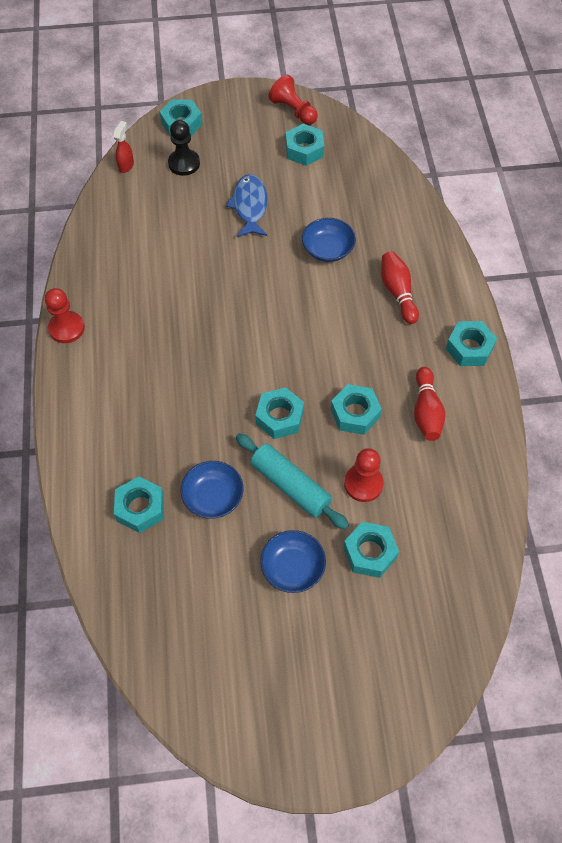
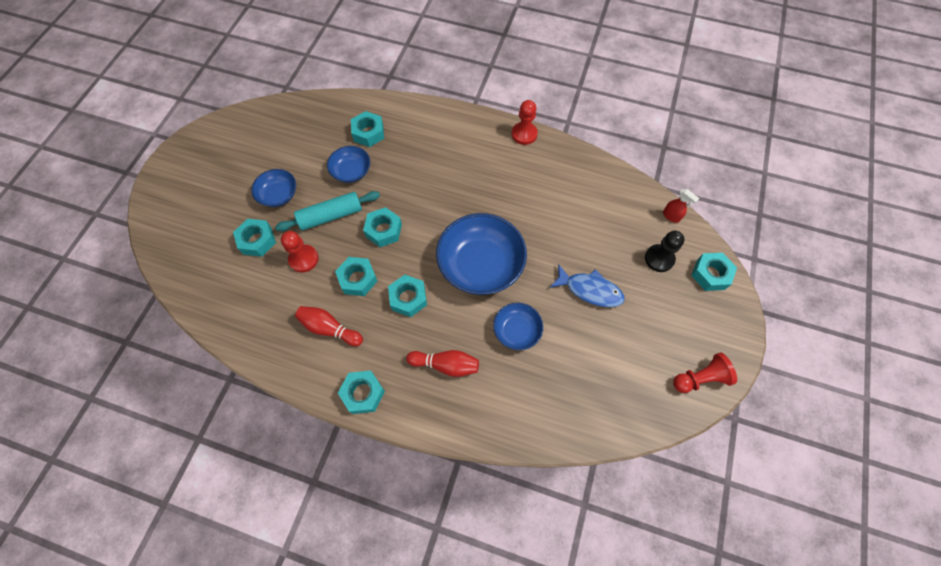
camera: 115 degrees right, 5 degrees up
turquoise nut [286,124,324,166] -> turquoise nut moved to [388,275,427,317]
none -> blue bowl [436,213,527,295]

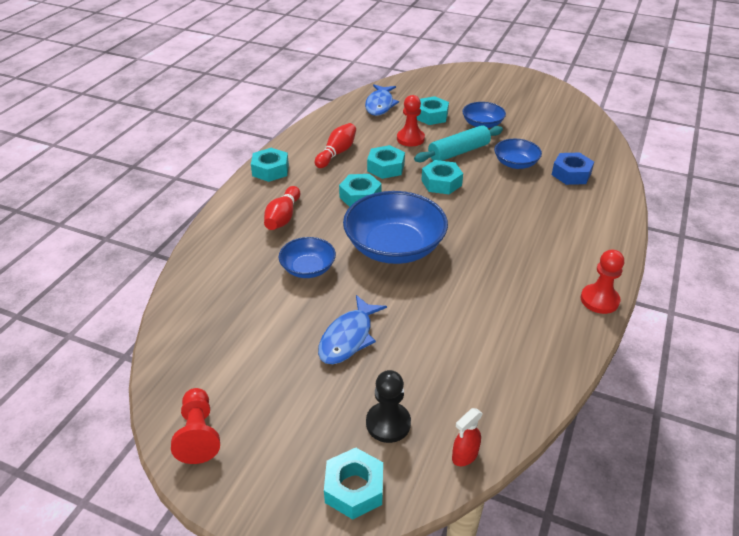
camera: 95 degrees right, 25 degrees down
turquoise rolling pin [275,191,380,231] -> turquoise rolling pin turned 75 degrees clockwise [414,125,503,162]
turquoise nut [351,111,384,147] -> blue nut [552,153,594,185]
none -> blue fish [365,84,399,116]

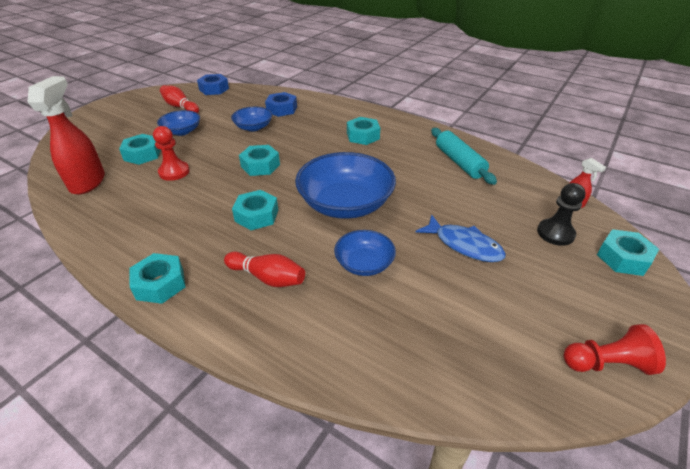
camera: 80 degrees left, 0 degrees up
red bowling pin [315,123,356,168] -> red bowling pin moved to [160,85,199,113]
blue fish [365,84,399,116] -> red spray bottle [28,76,105,195]
turquoise nut [367,145,405,179] -> turquoise nut moved to [347,117,380,145]
turquoise rolling pin [414,125,503,162] -> turquoise rolling pin moved to [431,128,497,185]
red pawn [581,249,624,314] -> none
none -> blue nut [197,74,229,95]

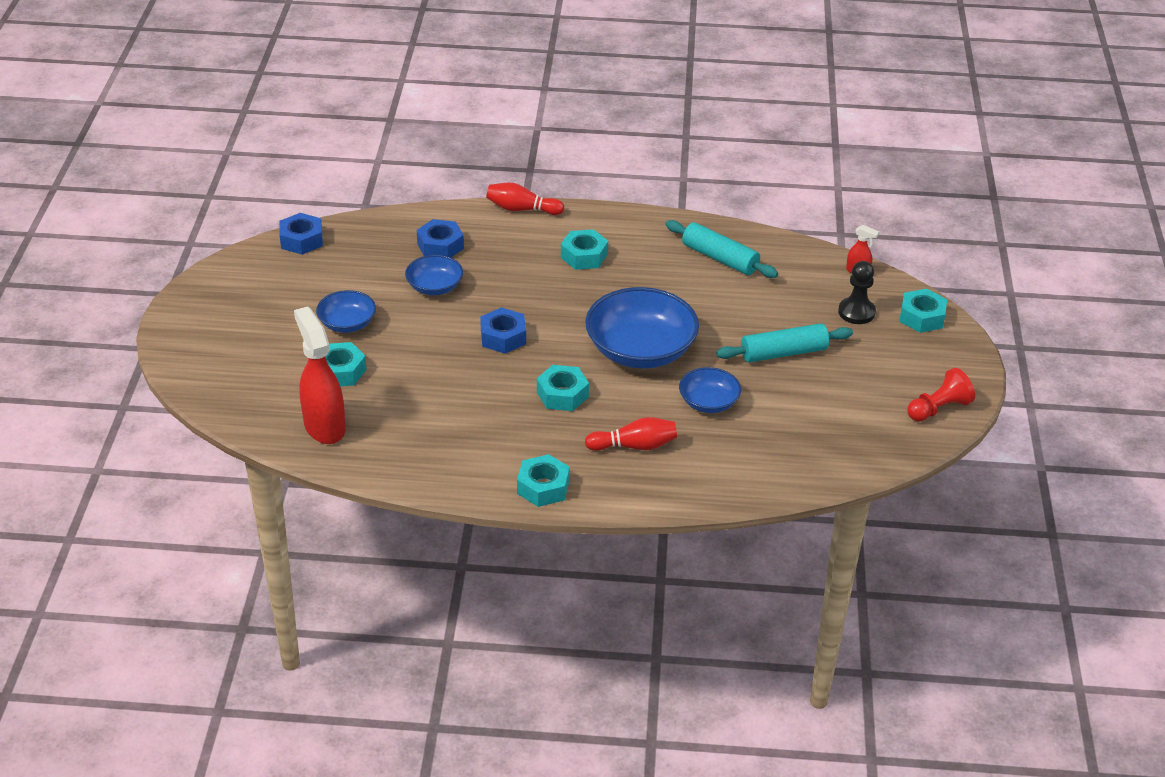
camera: 30 degrees left, 0 degrees up
red pawn [153,126,190,181] -> none
red bowling pin [160,85,199,113] -> red bowling pin moved to [486,182,564,215]
turquoise nut [239,145,280,176] -> blue nut [480,307,526,354]
blue fish [416,214,506,262] -> turquoise rolling pin [716,323,853,363]

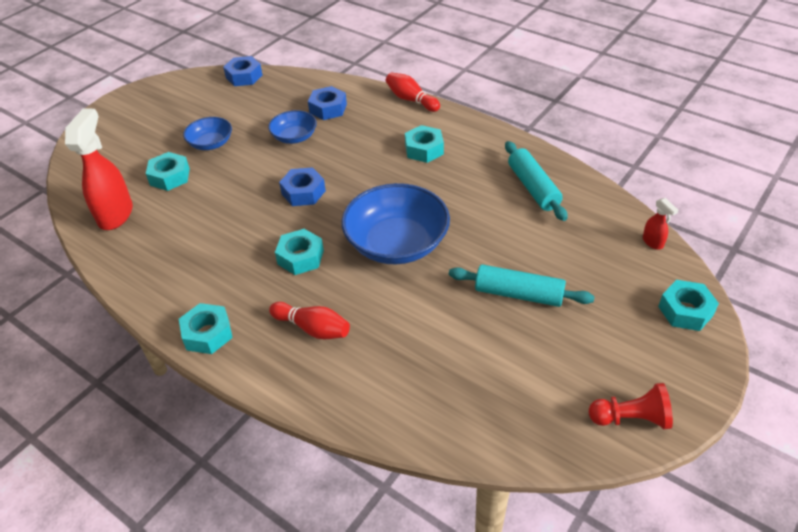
camera: 35 degrees right, 5 degrees up
blue bowl [679,367,741,413] -> none
black pawn [838,261,876,324] -> none

